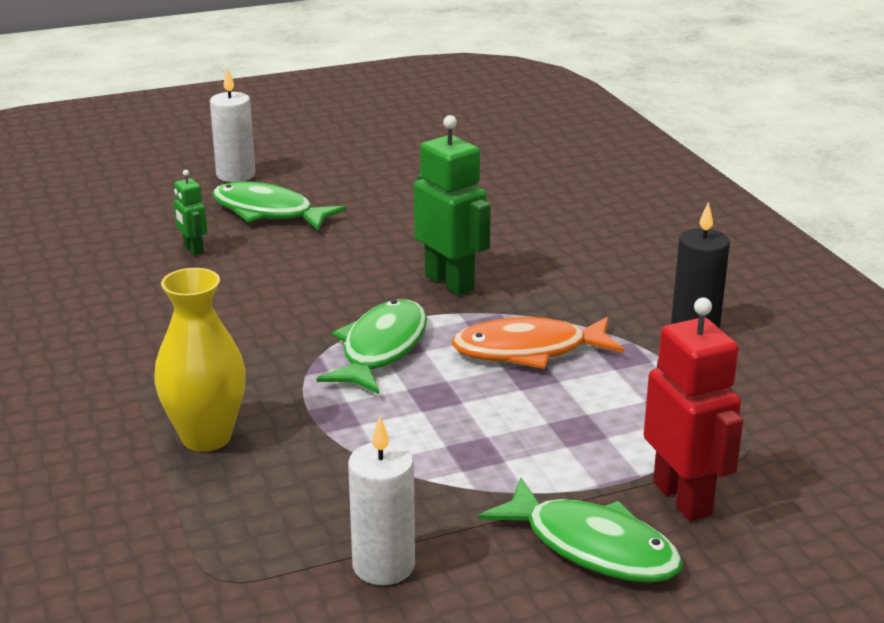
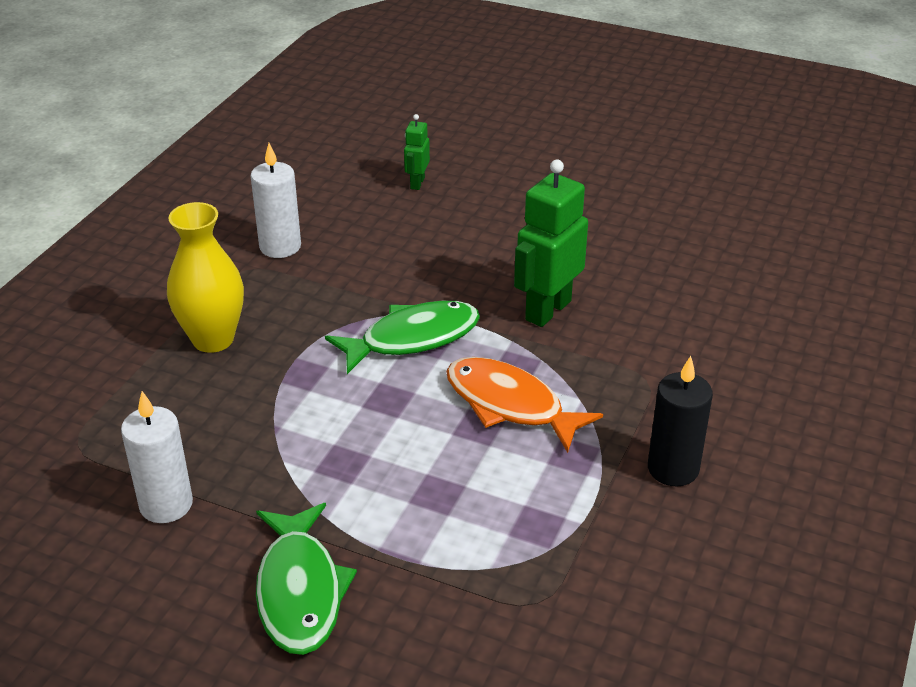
camera: 45 degrees right, 10 degrees up
white candle [210,68,256,182] -> white candle moved to [251,143,301,258]
green fish [212,181,347,231] -> none
green robot [414,115,491,296] -> green robot turned 150 degrees counterclockwise [514,160,588,327]
red robot [644,298,743,521] -> none

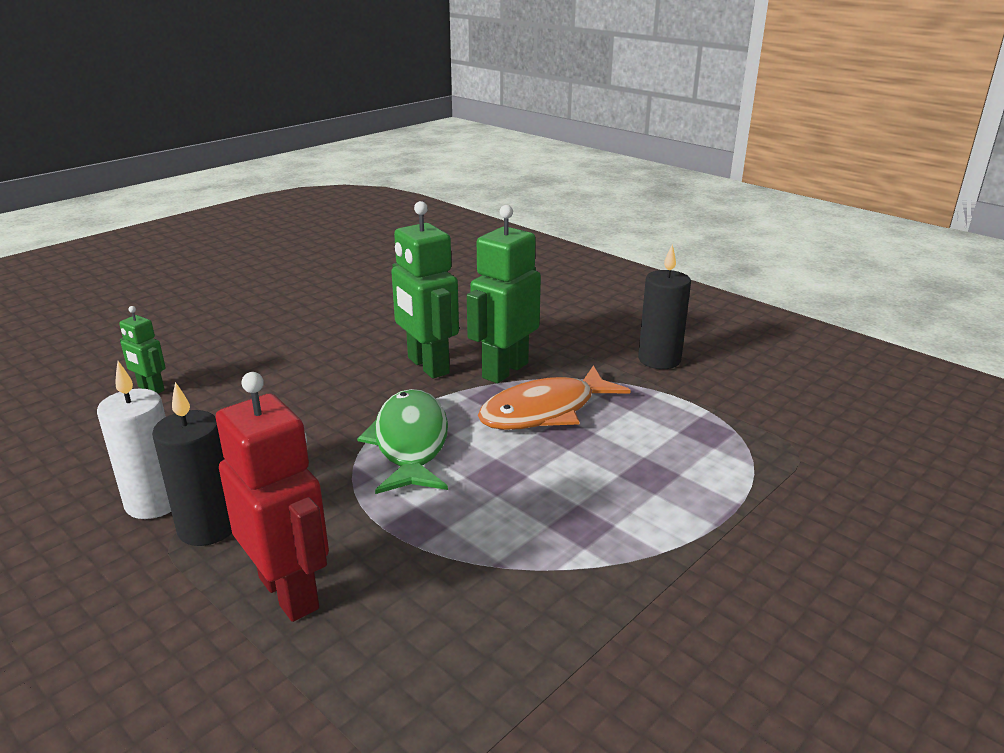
camera: 70 degrees left, 10 degrees down
white candle [121,391,193,523] -> none
yellow vase [167,202,244,353] -> red robot [216,372,329,622]
green fish [256,503,357,655] -> none
none -> black candle [152,382,232,546]
none -> green robot [467,205,541,383]

